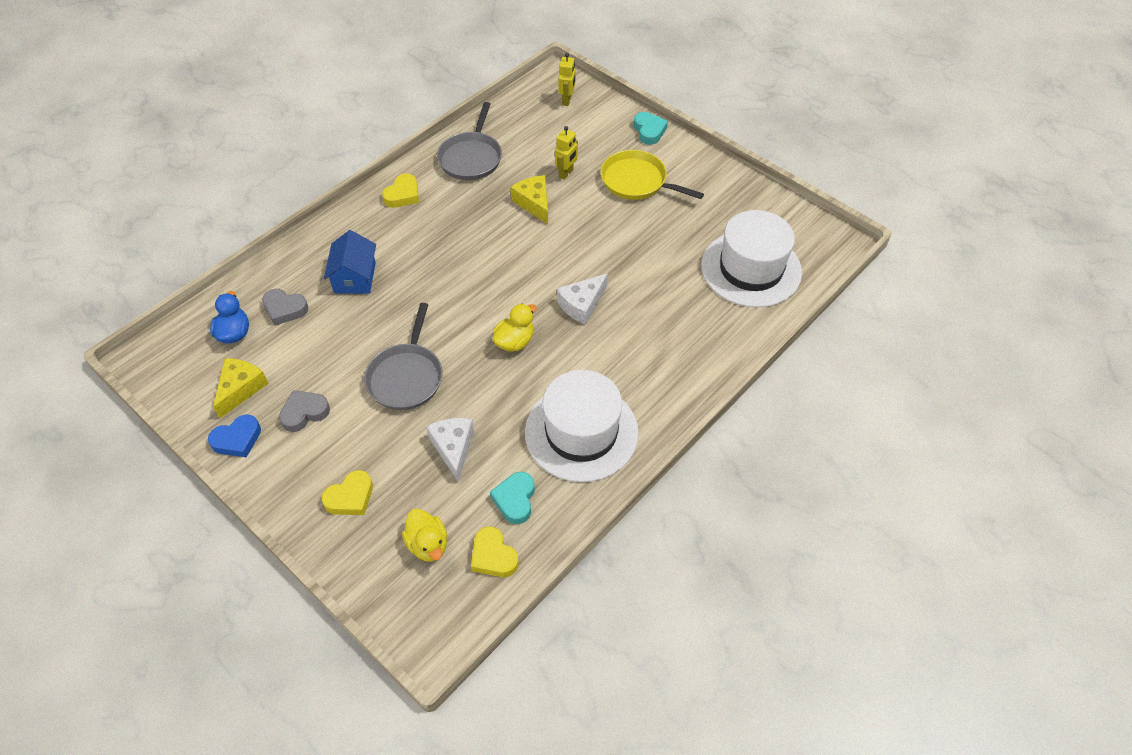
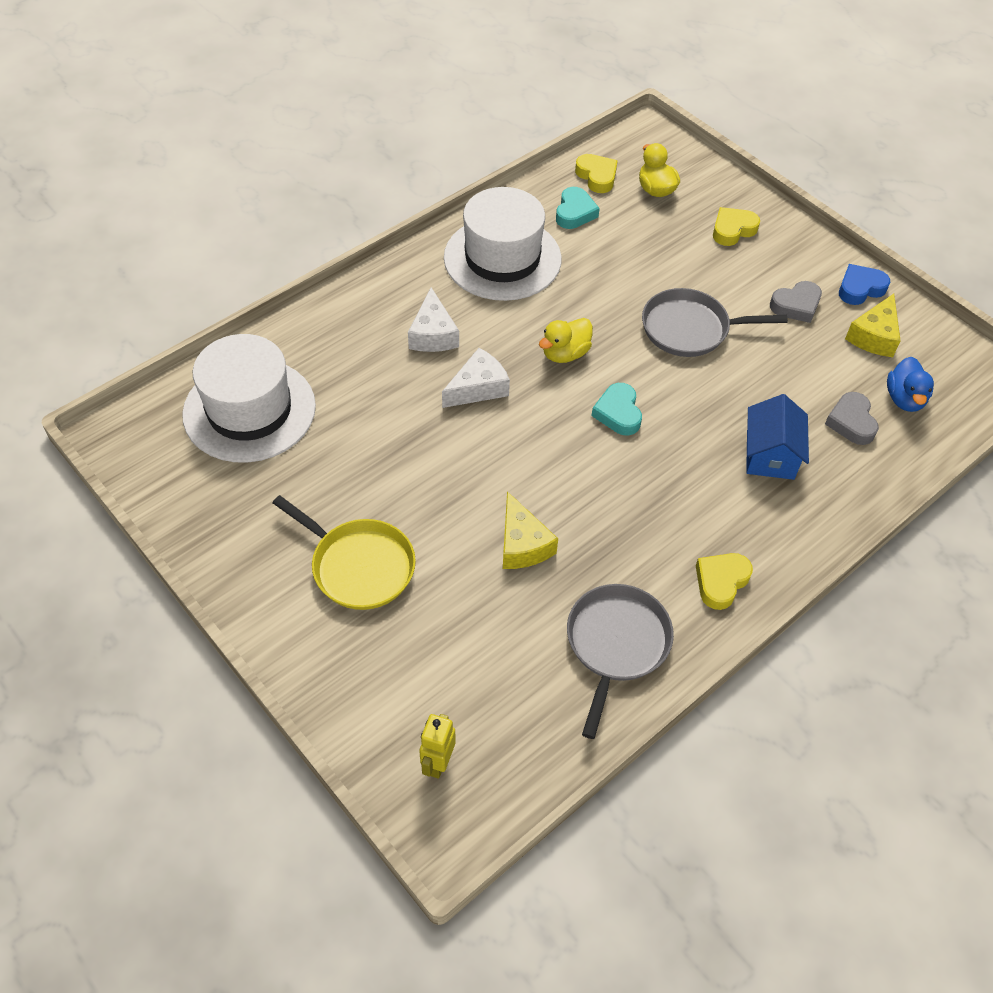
camera: 175 degrees left, 0 degrees up
grey heart [262,289,308,326] -> grey heart turned 120 degrees counterclockwise [825,392,879,445]
grey pan [364,303,443,410] -> grey pan turned 105 degrees counterclockwise [642,288,788,357]
white cheese [426,418,474,482] -> white cheese moved to [408,287,459,352]
yellow robot [555,126,578,180] -> none
turquoise heart [634,112,668,145] -> turquoise heart moved to [592,383,642,436]

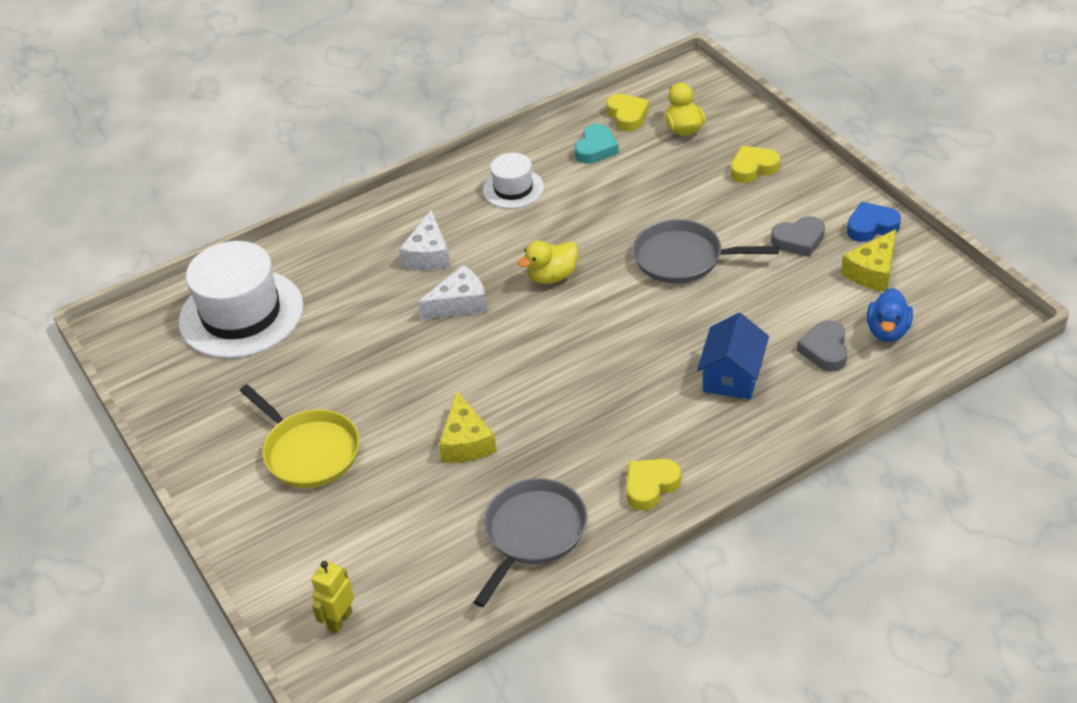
camera: 15 degrees right, 10 degrees down
white hat [444,187,562,301] -> white hat [483,153,544,209], size x0.52
turquoise heart [592,383,642,436] -> none

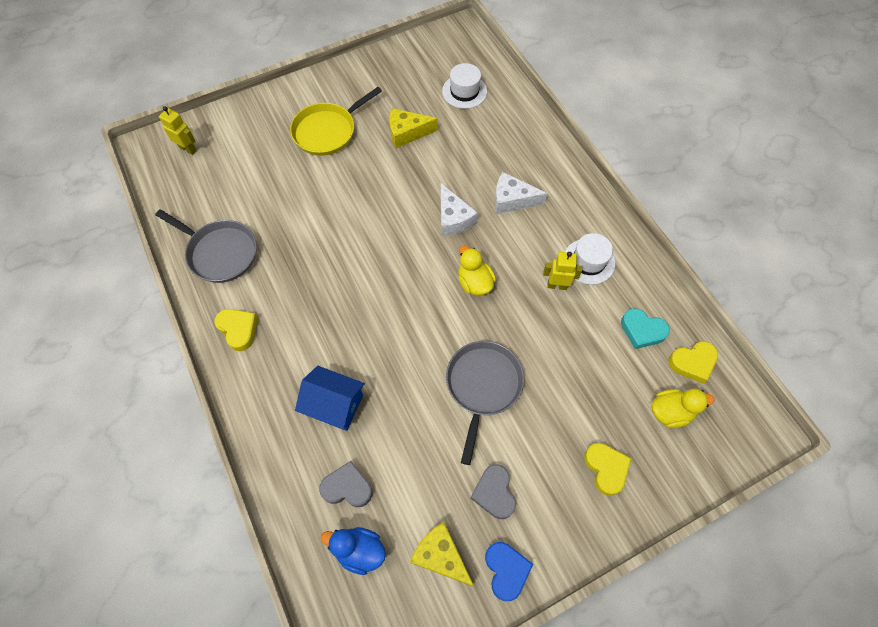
camera: 90 degrees right, 20 degrees up
white hat [179,241,303,359] -> white hat [442,63,487,109], size x0.52
yellow cheese [439,391,497,463] -> yellow cheese moved to [389,108,438,148]
none -> yellow robot [543,252,582,290]

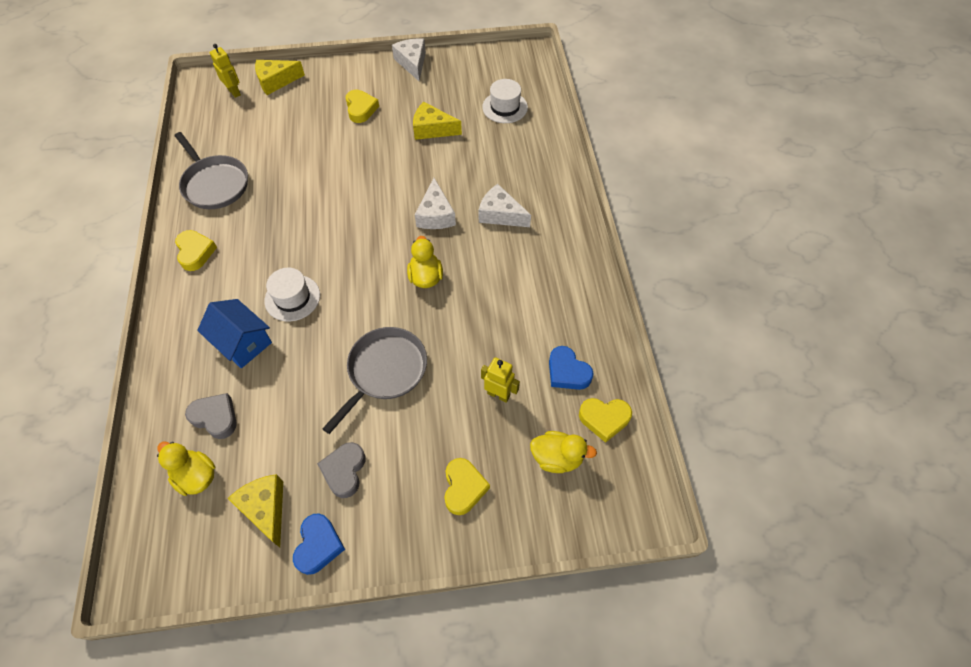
camera: 20 degrees right, 5 degrees down
yellow pan [290,87,382,156] -> yellow heart [346,90,379,123]
blue duck [321,527,386,575] -> yellow duck [157,442,215,496]
yellow robot [543,252,582,290] -> yellow robot moved to [481,357,520,403]
white hat [565,233,615,285] -> white hat moved to [265,268,320,322]
turquoise heart [621,308,670,349] -> blue heart [549,346,594,390]
none -> yellow cheese [255,60,305,95]
none -> white cheese [392,38,426,81]

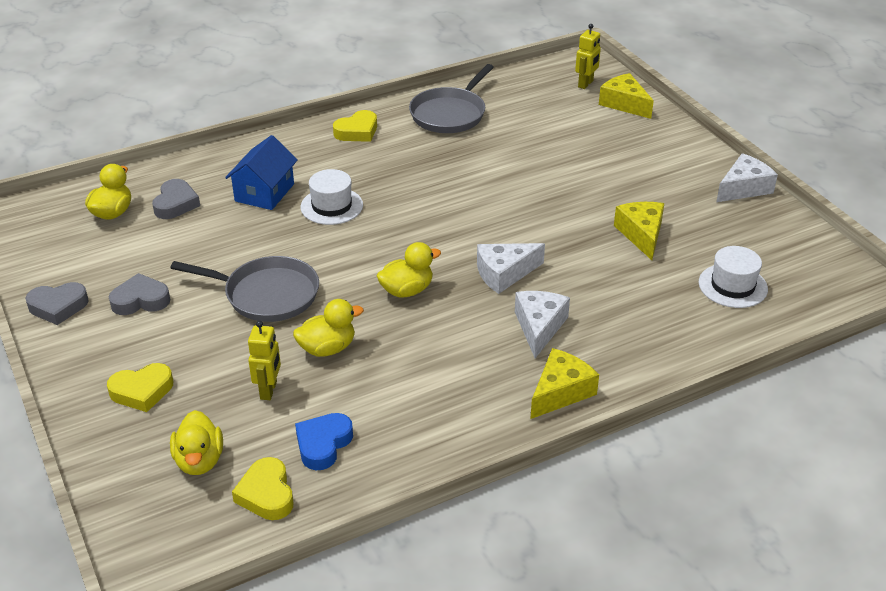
camera: 70 degrees right, 20 degrees down
yellow cheese [227,474,283,547] -> yellow cheese moved to [530,348,599,419]
blue heart [293,514,345,575] -> grey heart [25,282,89,325]
yellow heart [346,90,379,123] -> none
none -> yellow duck [293,299,364,357]

